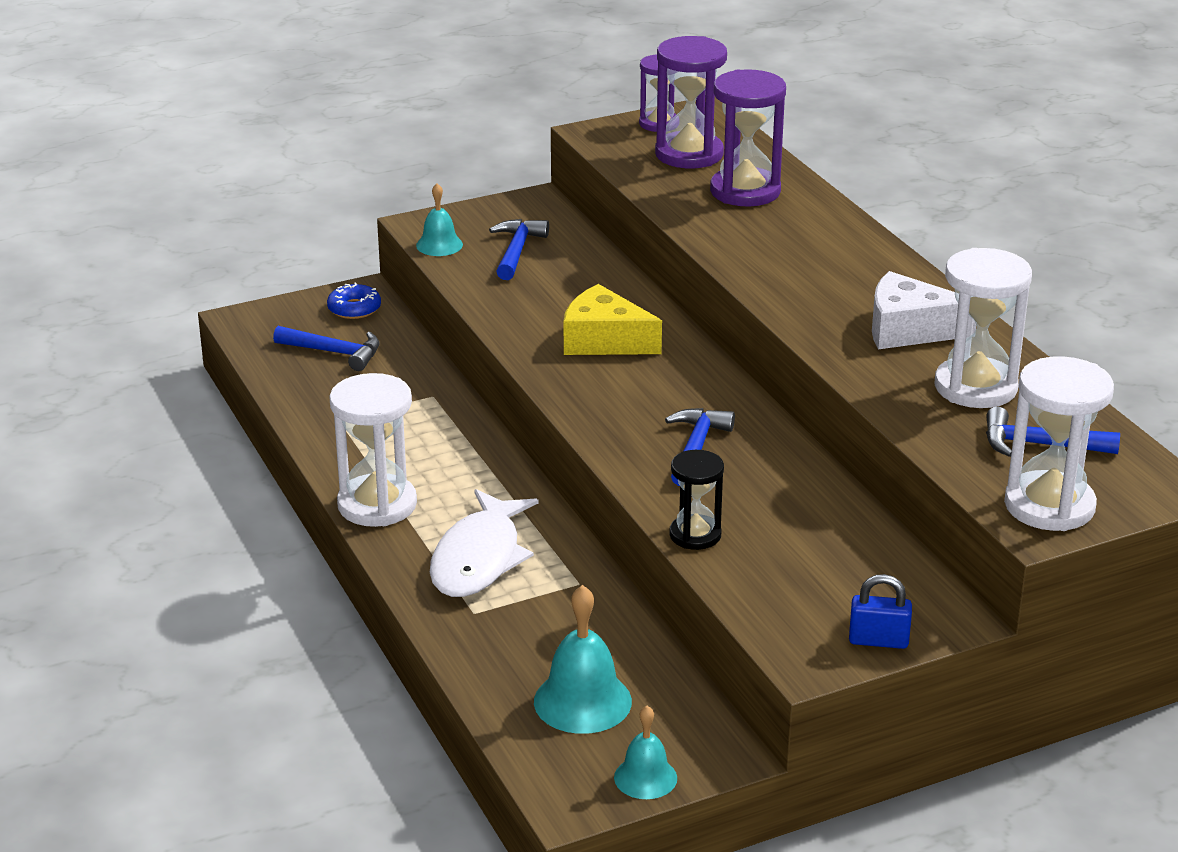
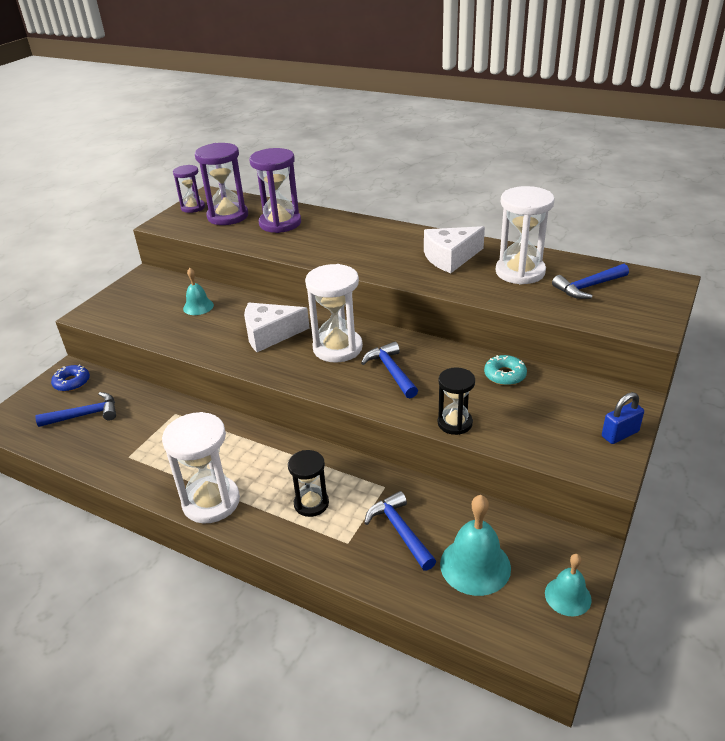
camera: 35 degrees left, 5 degrees up
turquoise bell [416,183,463,256] -> turquoise bell moved to [183,268,214,315]
white fish [430,489,539,597] -> black hourglass [288,450,329,517]
blue hammer [489,219,549,280] -> blue hammer moved to [364,491,436,571]
yellow cheese [564,284,662,355] -> white cheese [244,303,310,352]
white hourglass [1004,356,1114,531] -> white hourglass moved to [305,264,363,362]
none -> turquoise donut [484,355,527,385]

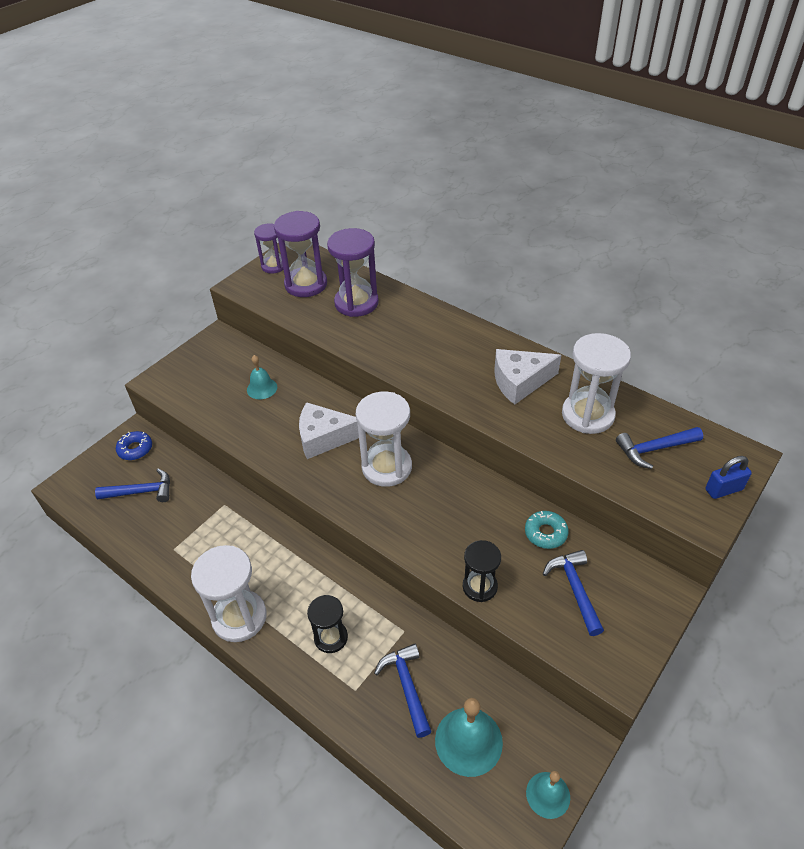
camera: 10 degrees right, 10 degrees up
blue hammer [361,342,418,398] -> blue hammer moved to [543,550,604,636]
blue padlock [602,392,644,444] -> blue padlock moved to [705,456,752,499]

